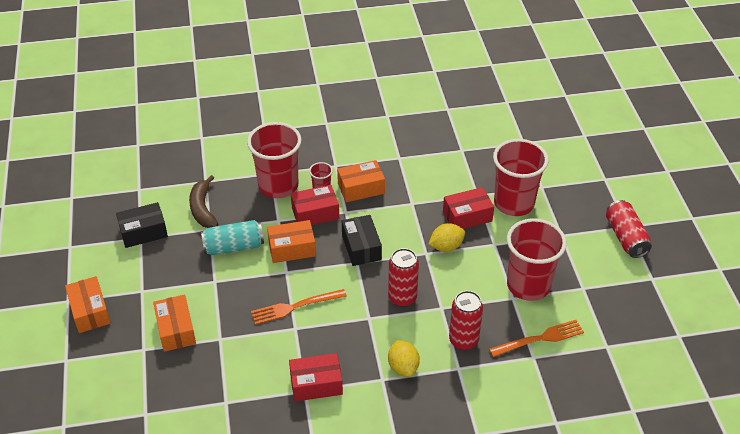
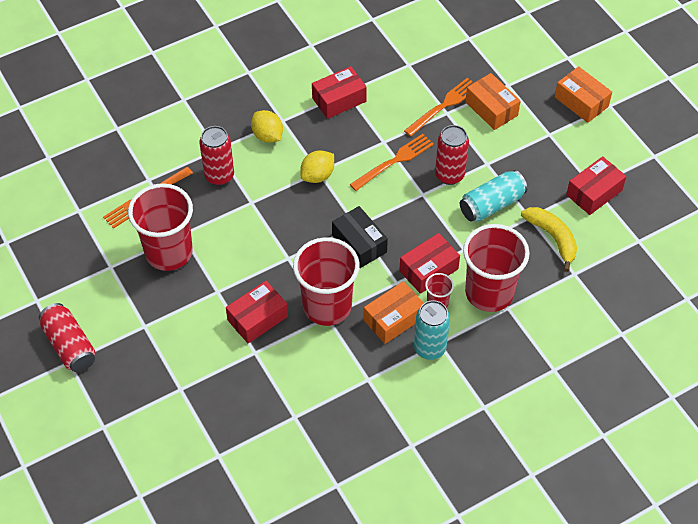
camera: 160 degrees right, 10 degrees up
black box [116,202,168,248] -> red box [566,156,626,215]
brown banana [189,175,218,228] -> yellow banana [521,207,577,272]
orange box [267,220,316,263] -> none
red can [388,248,419,307] -> red can moved to [435,125,469,185]
yellow lemon [429,223,465,252] -> yellow lemon moved to [300,150,334,183]
red cup [493,139,549,216] -> red cup moved to [293,237,360,326]
none -> orange fork [404,78,473,137]
none -> turquoise can [414,300,450,360]

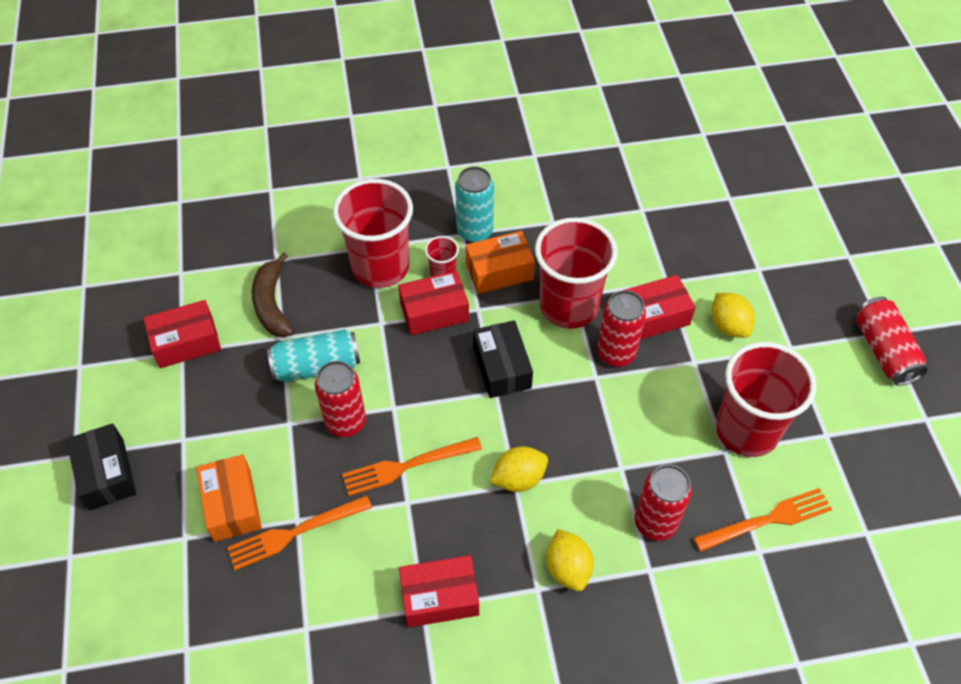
camera: 160 degrees left, 0 degrees up
yellow banana [521,207,577,272] -> brown banana [252,252,294,337]
orange box [555,66,612,123] -> black box [66,423,136,511]
none -> red can [597,290,646,367]
none -> yellow lemon [711,293,755,338]

